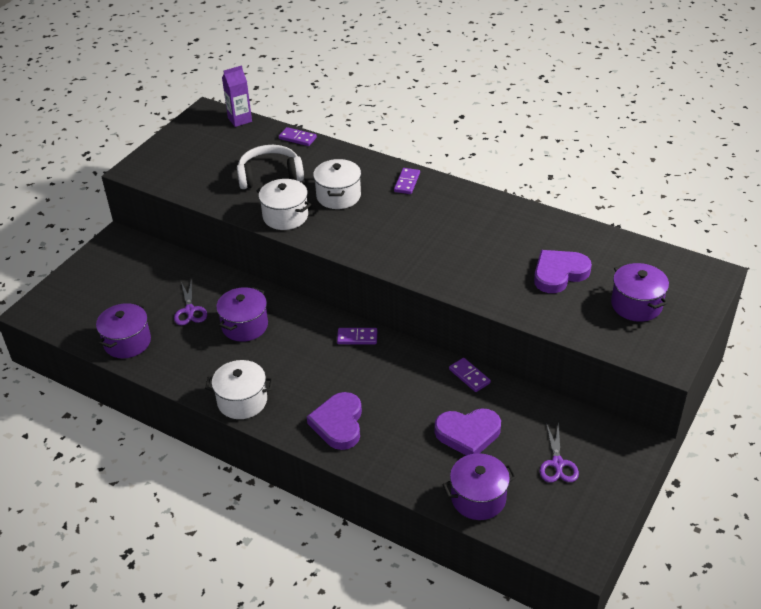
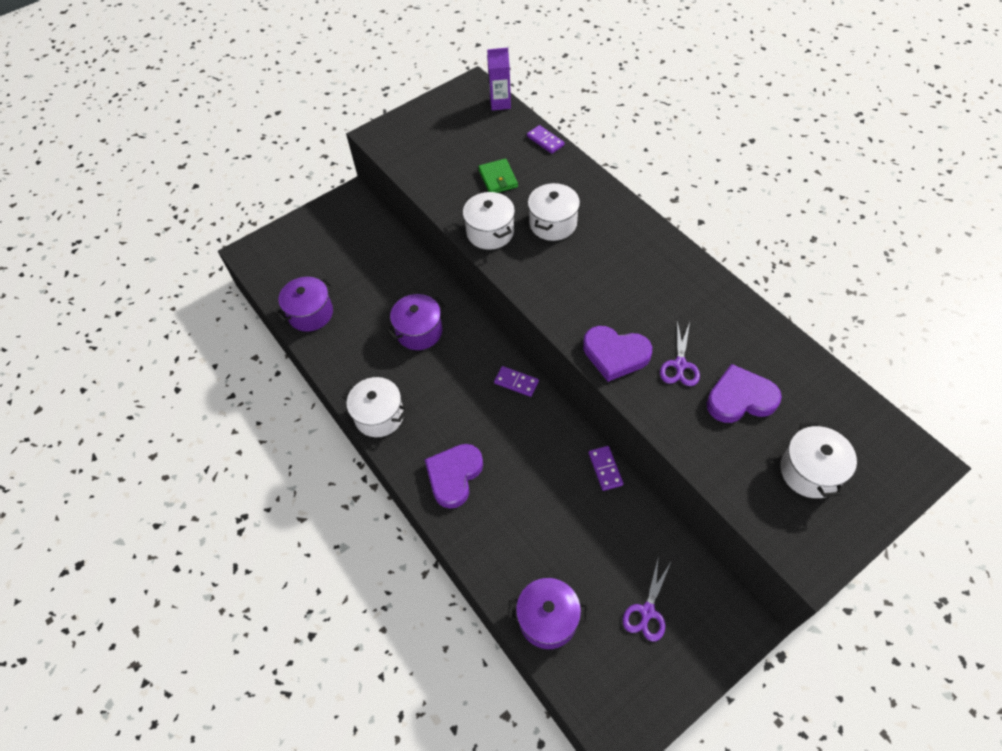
camera: 25 degrees right, 15 degrees up
purple scissors [174,279,207,325] -> purple scissors moved to [660,321,700,386]
white headphones [237,145,304,189] -> green wallet [478,159,518,193]
purple domino [394,168,420,194] -> none
purple heart [435,408,501,456] -> purple heart moved to [583,326,652,382]
purple pot [611,263,669,322] -> white pot [780,422,857,498]

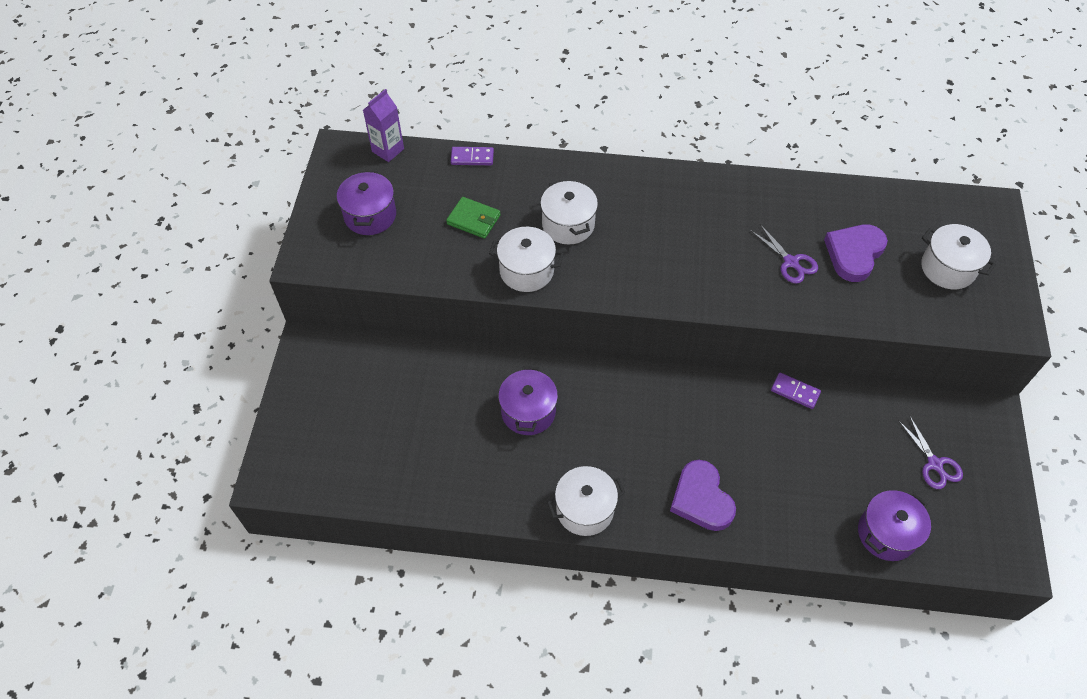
camera: 50 degrees left, 0 degrees up
purple pot [276,277,333,332] -> purple pot moved to [337,171,396,235]
purple domino [494,366,539,397] -> none
purple heart [583,326,652,382] -> none

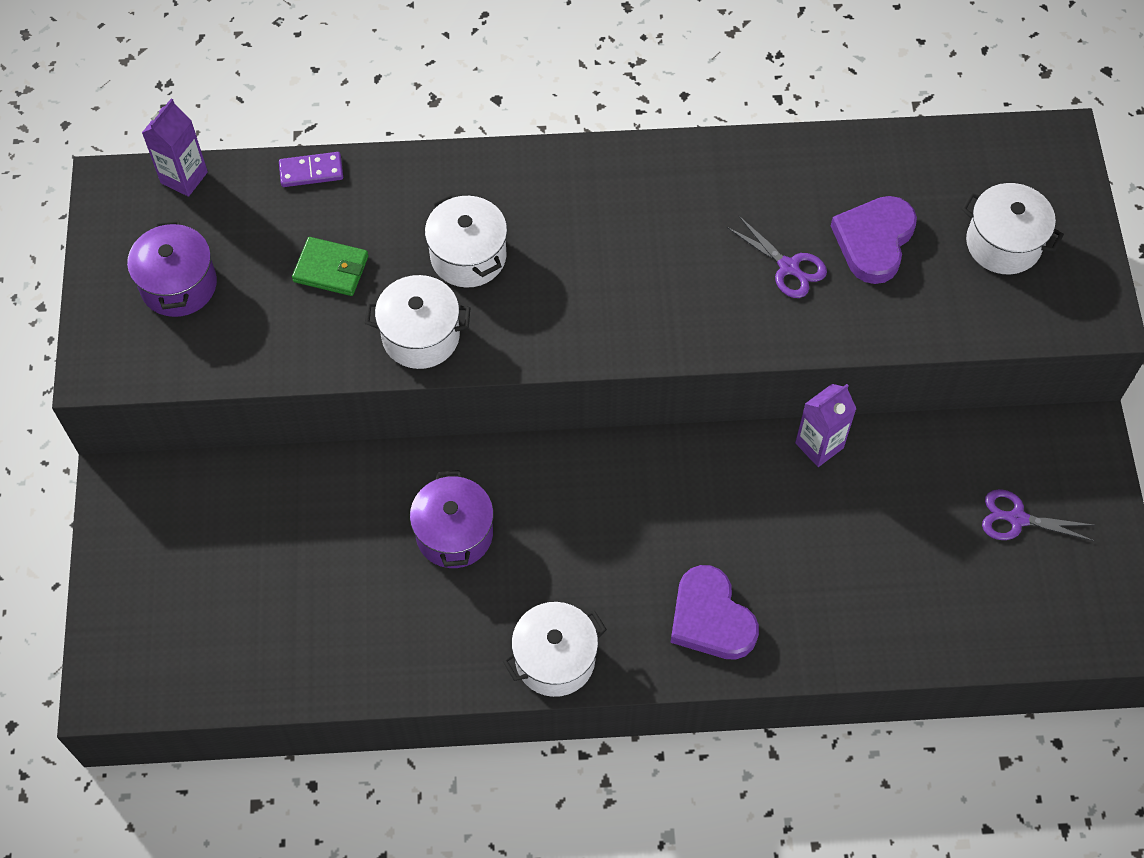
camera: 10 degrees left, 5 degrees up
purple domino [771,373,821,409] -> purple carton [795,384,856,467]
purple pot [858,490,931,561] -> none
purple scissors [898,415,963,489] -> purple scissors turned 135 degrees clockwise [982,489,1094,541]

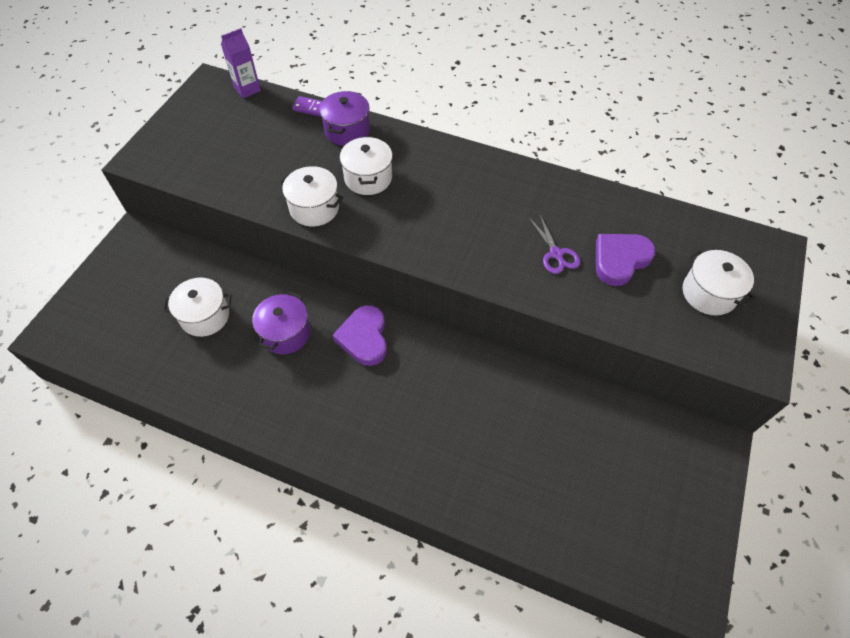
camera: 25 degrees right, 5 degrees down
purple pot [127,220,217,317] -> purple pot moved to [320,91,370,146]
green wallet [292,237,369,296] -> none
white pot [503,602,607,697] -> white pot moved to [163,278,232,337]
purple heart [670,565,759,660] -> purple heart moved to [333,305,387,366]
purple carton [795,384,856,467] -> none
purple scissors [982,489,1094,541] -> none

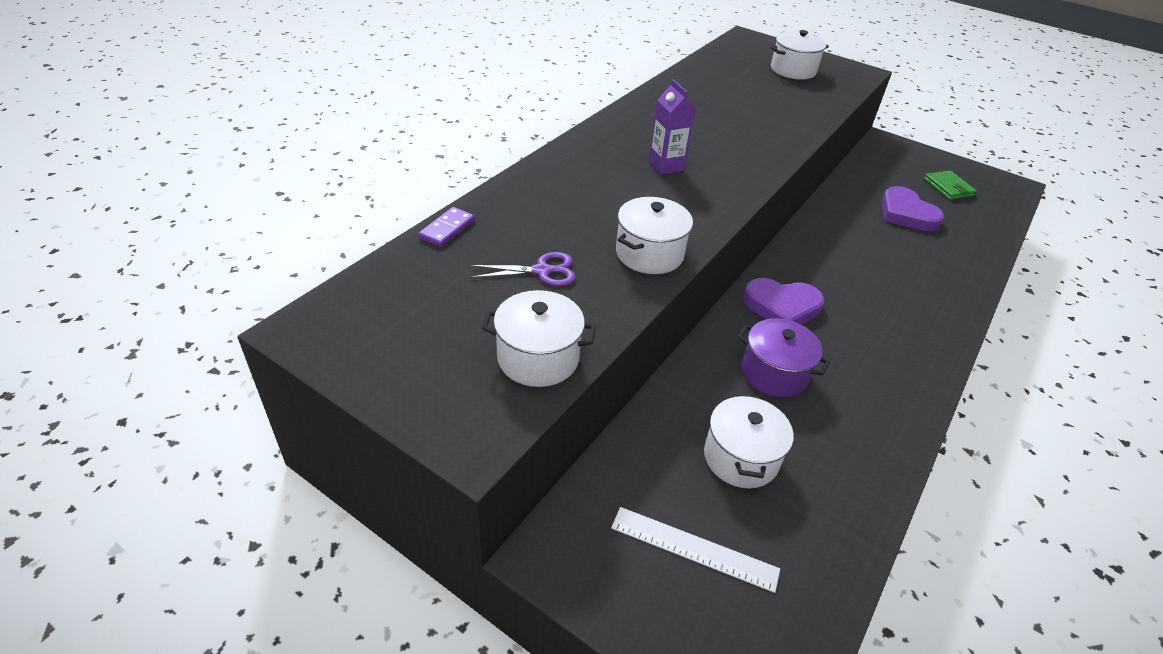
camera: 80 degrees left, 15 degrees down
purple carton [221,28,261,98] -> purple carton moved to [648,79,696,175]
purple pot [320,91,370,146] -> none
white pot [340,136,393,195] -> white pot moved to [482,290,596,387]
purple scissors [529,215,580,274] -> purple scissors moved to [470,252,576,286]
purple heart [596,234,656,286] -> purple heart moved to [881,186,944,231]
none -> white ruler [611,507,780,593]
none -> green wallet [924,170,977,200]

